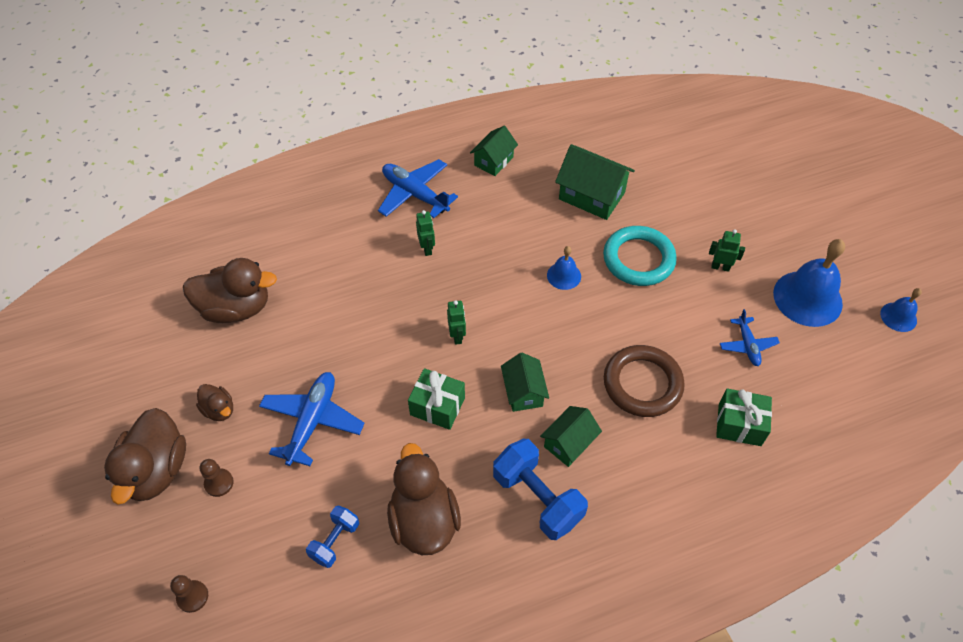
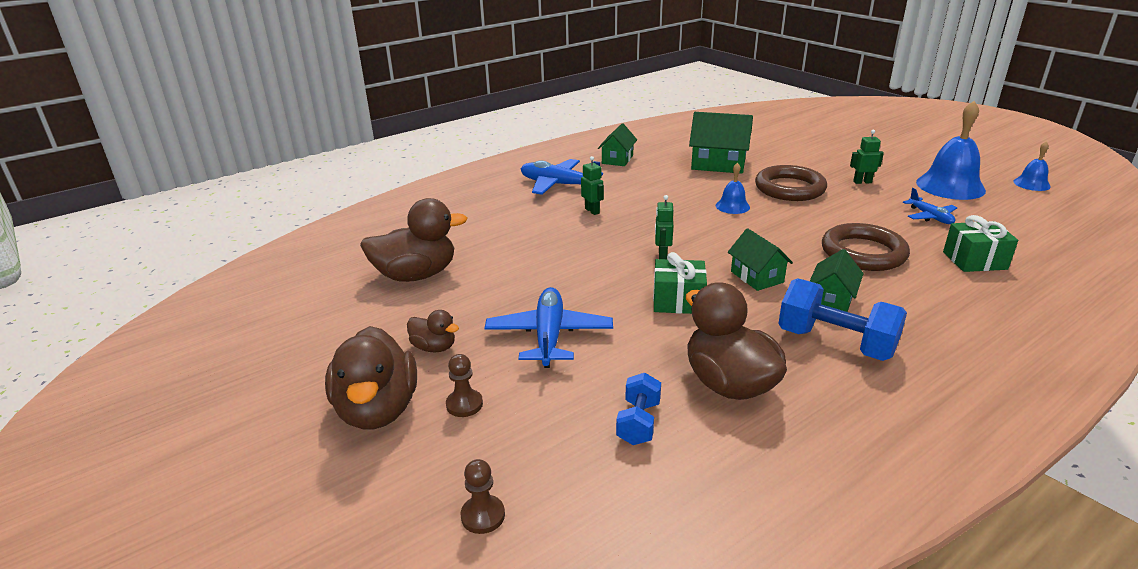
camera: 15 degrees left, 25 degrees down
green robot [447,300,466,345] -> green robot turned 150 degrees counterclockwise [655,195,673,259]
turquoise ring [603,226,677,286] -> brown ring [755,165,827,201]

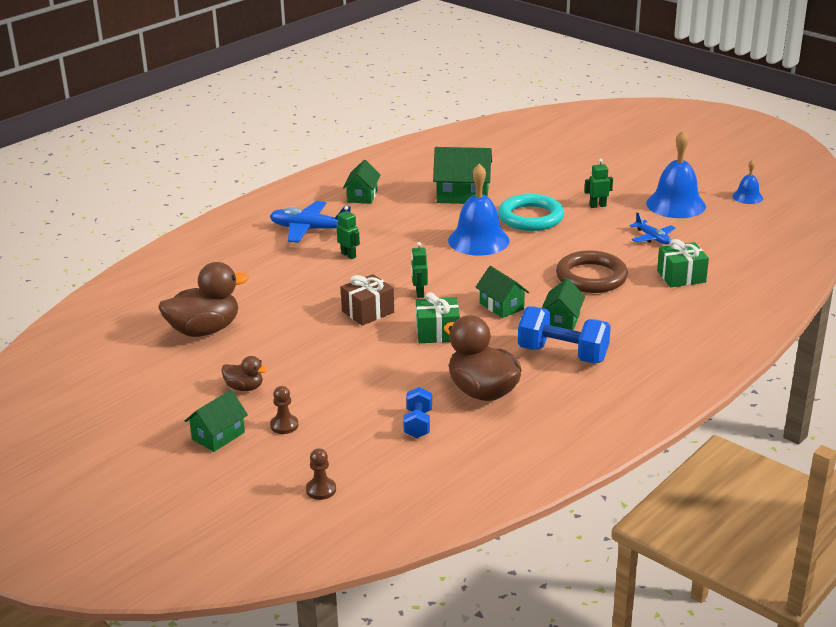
camera: 10 degrees left, 0 degrees up
brown duck [325,326,417,429] -> green house [185,390,248,452]
blue plane [485,287,613,368] -> none
blue bell [716,162,750,214] -> blue bell [448,163,509,256], size x1.94
brown ring [755,165,827,201] -> turquoise ring [498,194,564,231]
none -> brown gift [341,274,394,326]

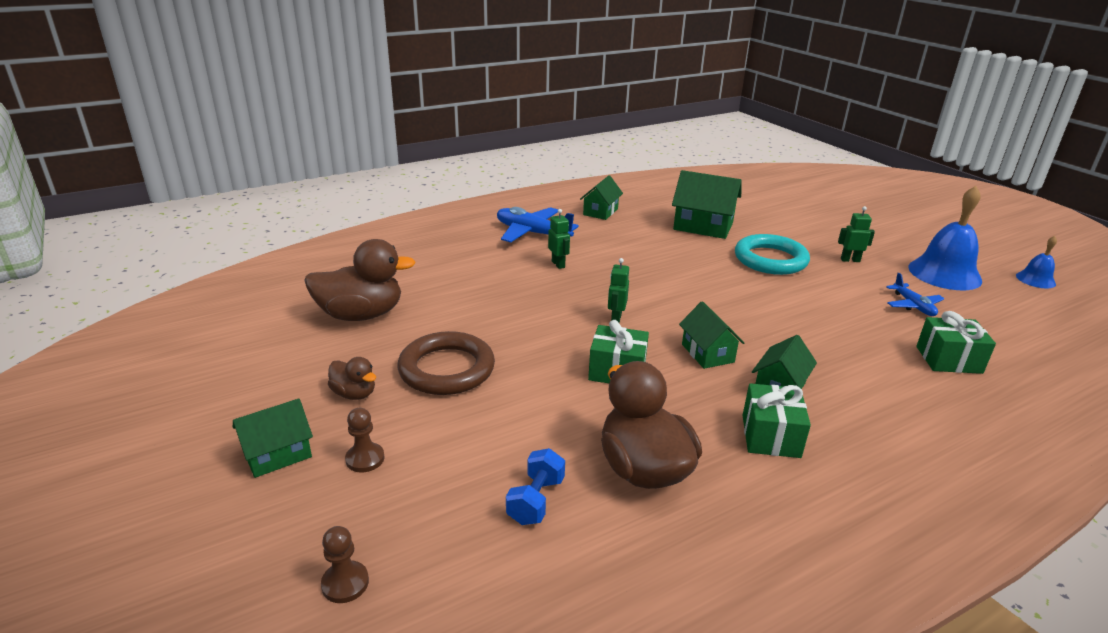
camera: 15 degrees right, 0 degrees up
brown gift [341,274,394,326] -> none
blue bell [448,163,509,256] -> none
blue dumbbell [518,306,611,363] -> green gift [742,383,811,458]
brown ring [556,250,628,293] -> brown ring moved to [397,331,495,395]

